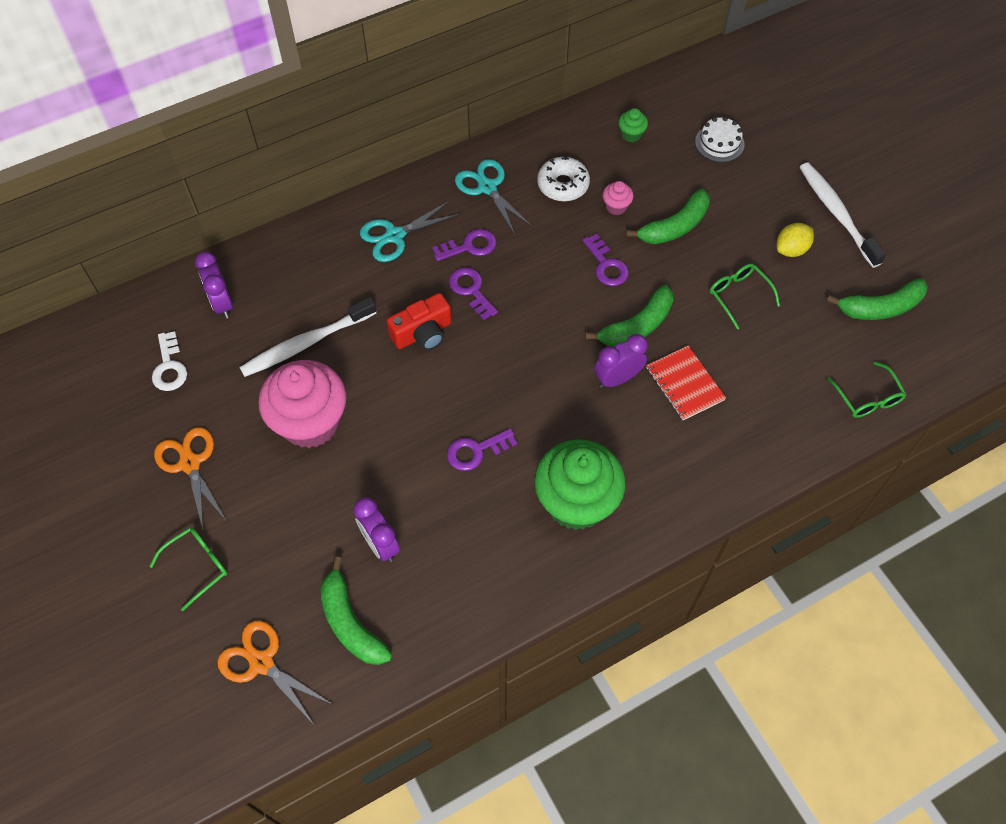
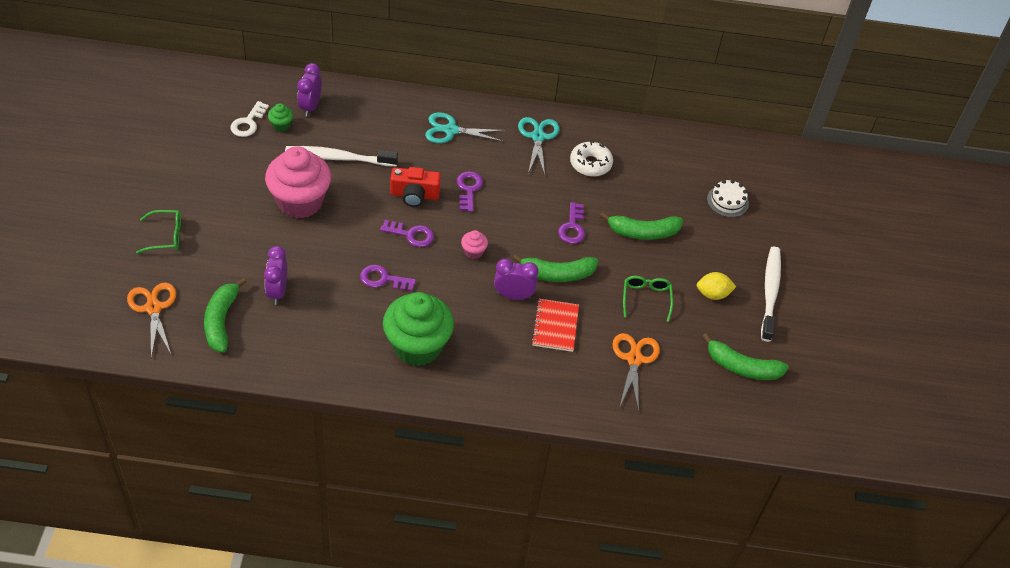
camera: 30 degrees right, 10 degrees down
orange scissors [154,427,226,529] -> orange scissors moved to [612,333,660,411]
purple key [432,229,496,261] -> purple key moved to [380,220,434,247]
pink cupcake [603,181,634,215] -> pink cupcake moved to [461,230,488,259]
green cupcake [618,108,648,142] -> green cupcake moved to [268,103,293,132]
green glasses [827,361,907,418] -> none

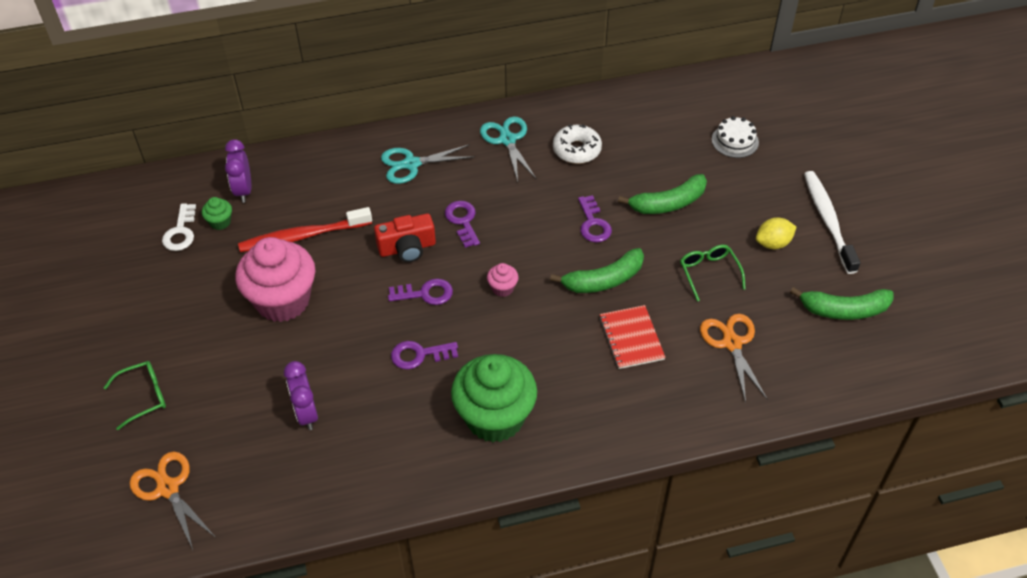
camera: 15 degrees left, 0 degrees up
green banana [204,278,247,352] -> none
white toothbrush [285,146,398,167] -> red toothbrush [238,207,372,252]
purple clock [494,259,538,300] -> none

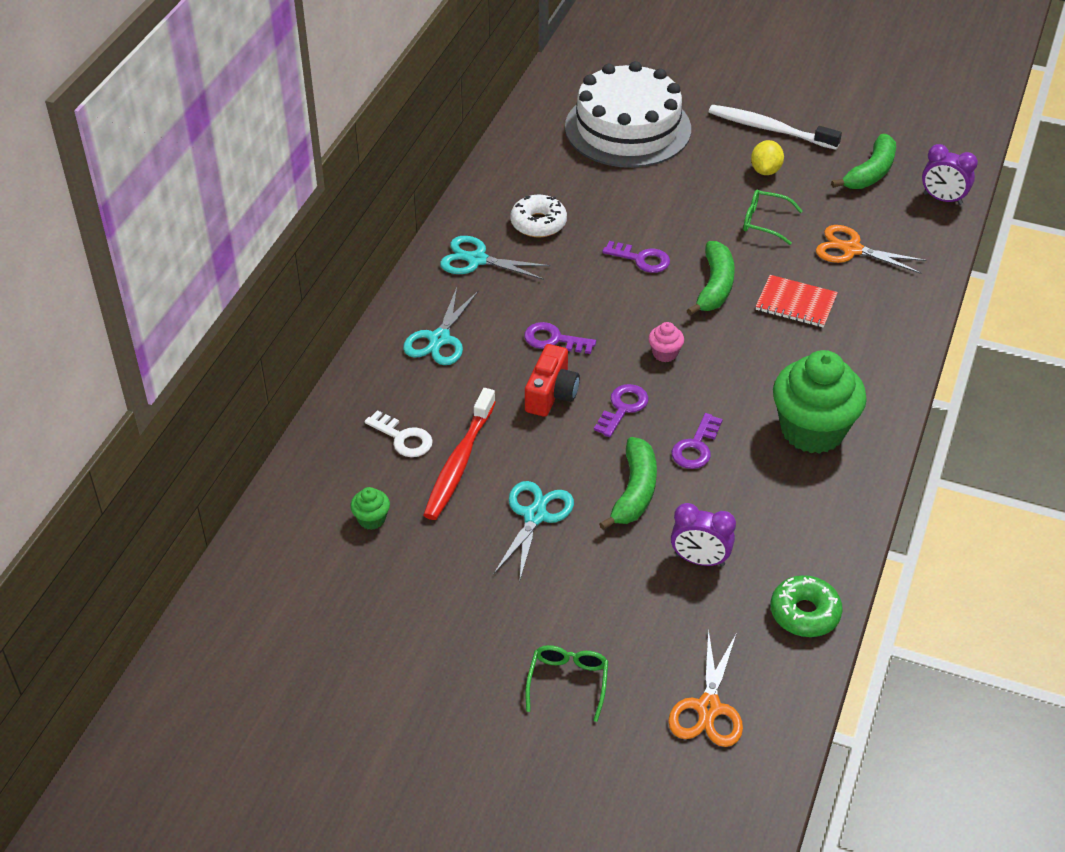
camera: 55 degrees left, 5 degrees down
orange scissors [130,452,215,550] -> orange scissors turned 75 degrees counterclockwise [668,629,743,747]
white key [162,203,196,251] -> white key moved to [365,410,433,457]
purple clock [225,139,251,203] -> purple clock moved to [922,144,978,205]
pink cupcake [235,237,315,322] -> turquoise scissors [493,481,574,583]
green banana [618,174,707,214] -> green banana moved to [599,437,657,530]
white cake [712,116,759,158] -> white cake [565,61,691,168], size x2.48
none -> green donut [771,575,843,637]

